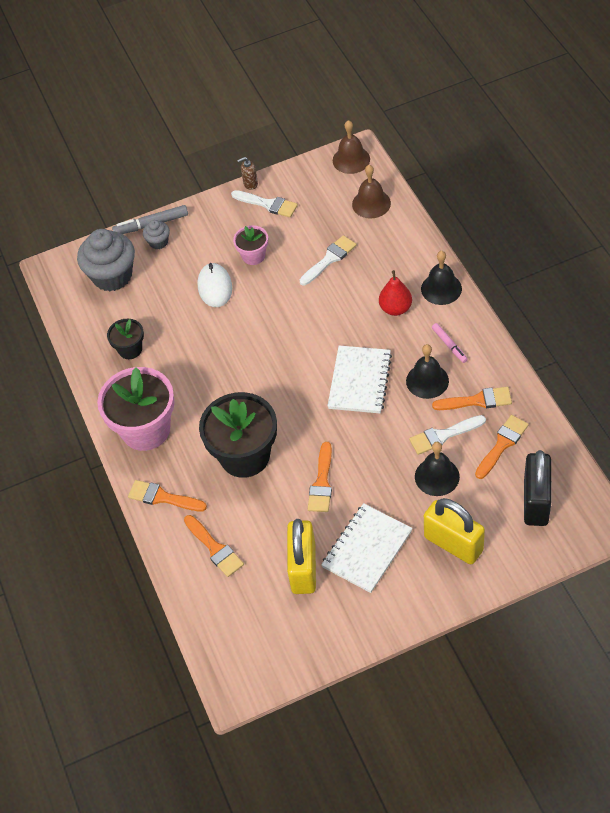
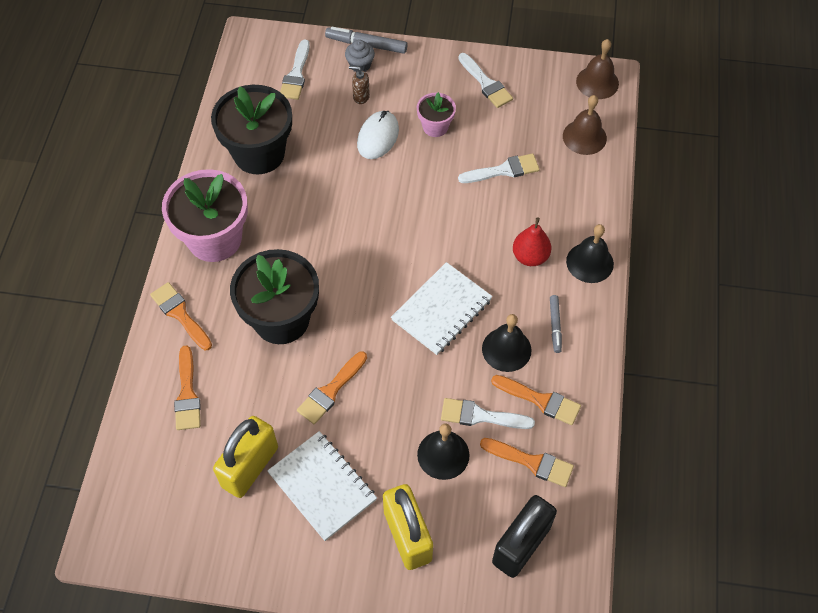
camera: 25 degrees right, 5 degrees up
grey cupcake [77,229,135,291] -> white brush [280,39,310,100]
black flower pot [107,319,144,359] -> black flower pot [211,85,292,174], size x1.97
brown soap dispenser [237,157,258,190] -> brown soap dispenser moved to [349,66,370,104]
white notebook [321,503,413,593] -> white notebook turned 75 degrees clockwise [267,431,377,541]
pink marker [432,323,468,363] -> grey marker [550,295,562,353]
orange brush [475,415,529,479] -> orange brush turned 45 degrees clockwise [480,438,574,487]

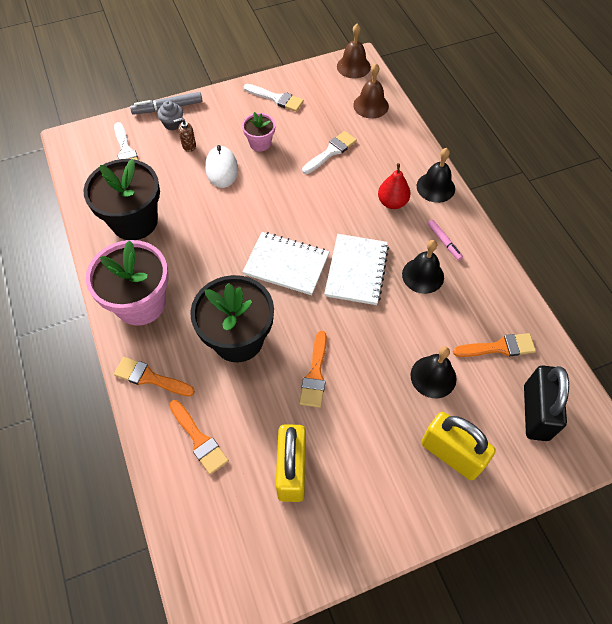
camera: 30 degrees left, 0 degrees up
white notebook [267,431,377,541] -> white notebook moved to [243,232,329,295]
white brush [441,398,535,429] -> none
orange brush [491,375,581,425] -> none
grey marker [550,295,562,353] -> pink marker [428,219,463,260]

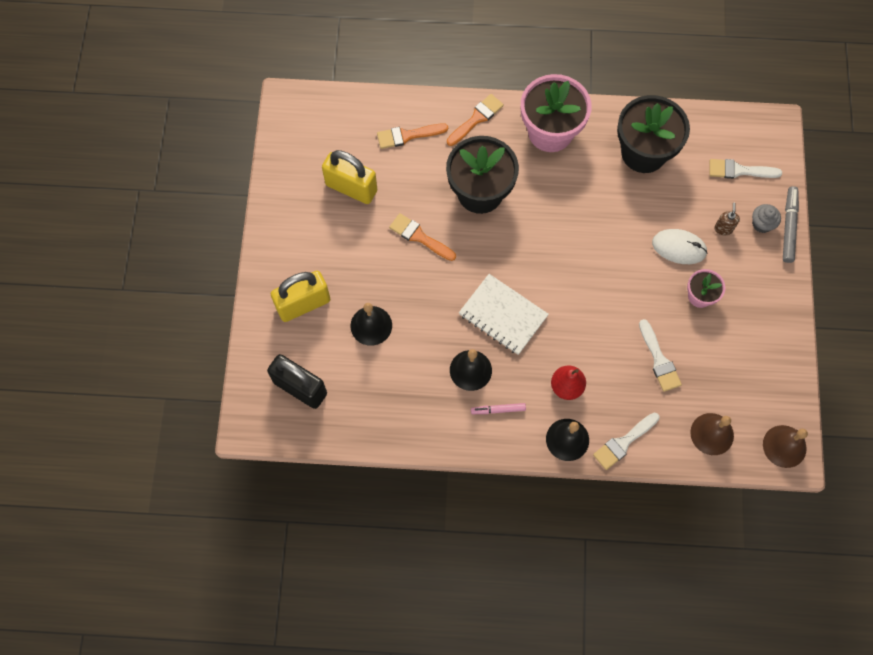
camera: 115 degrees right, 10 degrees up
white notebook [243,232,329,295] -> none
white brush [244,84,304,112] -> white brush moved to [593,413,660,470]
orange brush [453,333,536,357] -> none

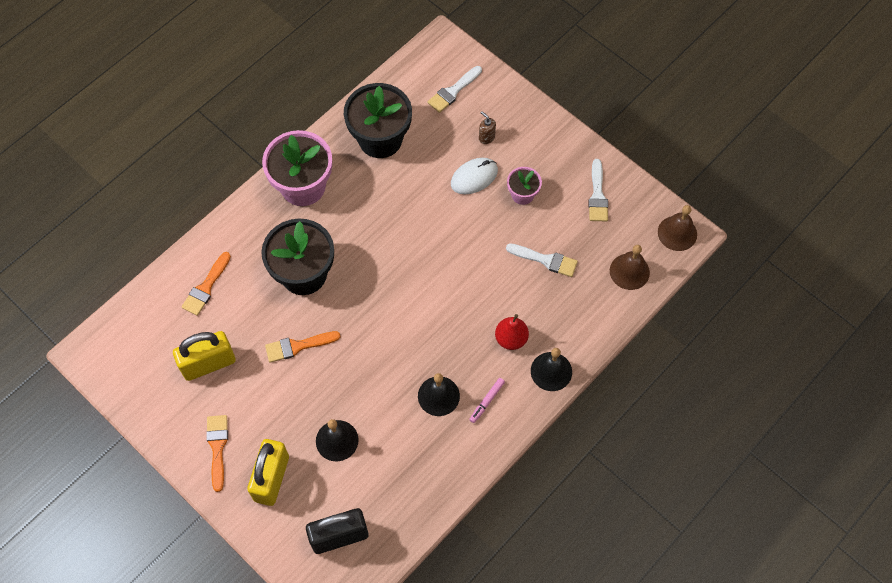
camera: 50 degrees left, 5 degrees down
orange brush [447,94,504,146] -> orange brush moved to [206,415,228,492]
white notebook [459,274,549,355] -> none
white brush [593,413,660,470] -> white brush moved to [588,159,608,221]
grey cupcake [752,204,781,233] -> none
grey marker [783,186,799,263] -> none

